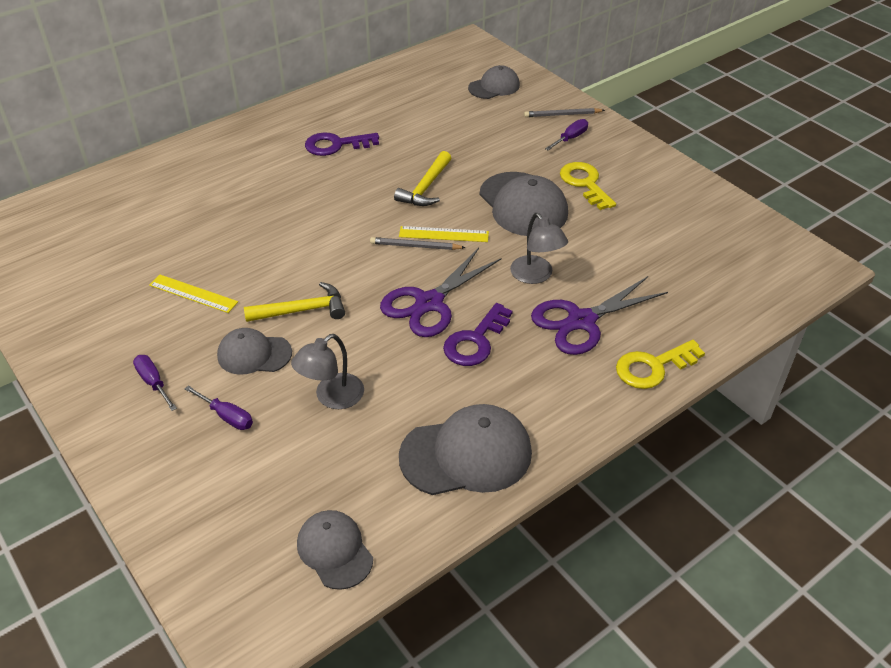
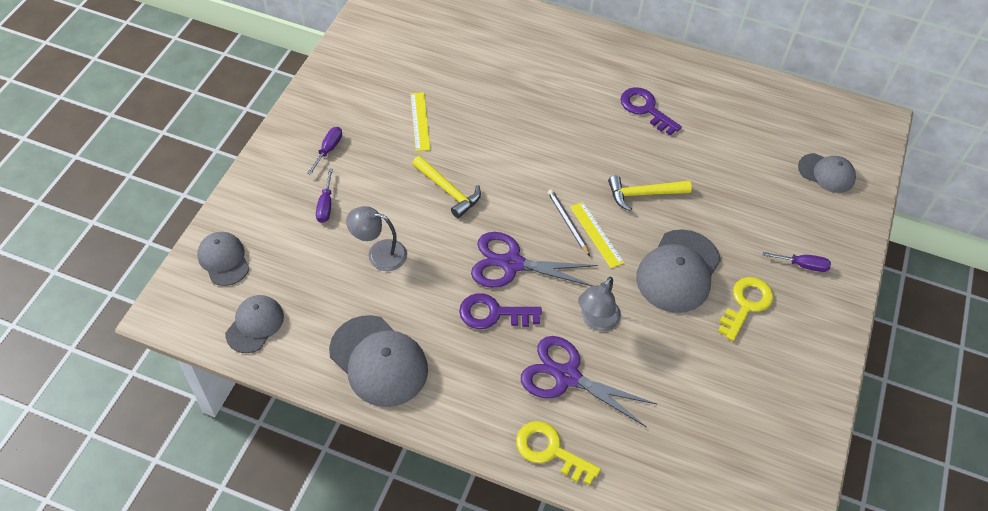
camera: 55 degrees right, 10 degrees up
grey cap [217,328,292,375] -> grey cap moved to [197,232,249,286]
grey pencil [524,108,605,117] -> none

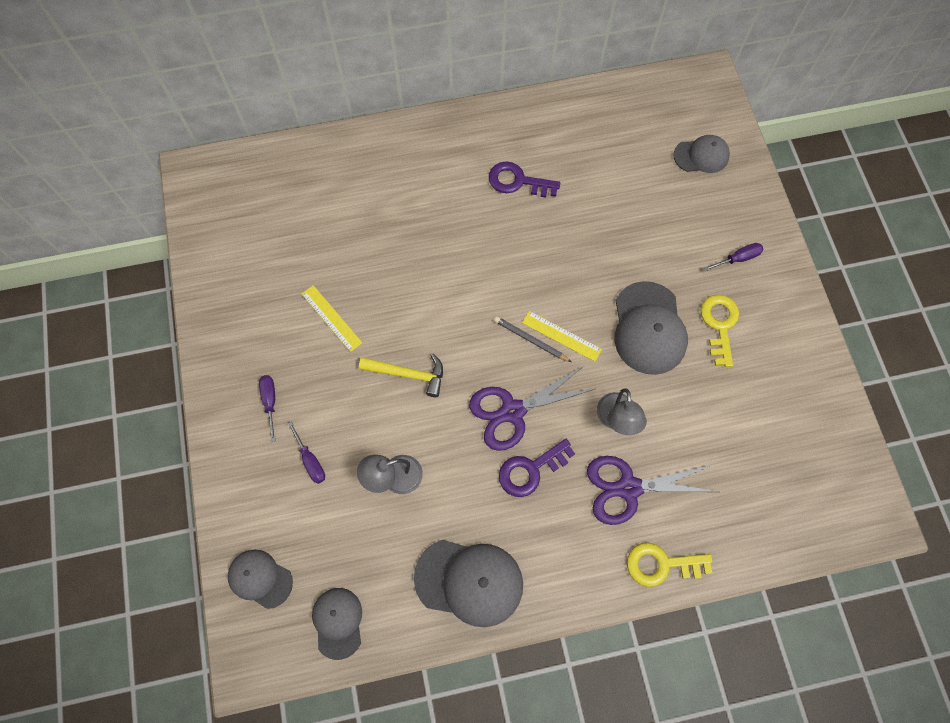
camera: 30 degrees left, 15 degrees up
yellow hammer [608,175,692,211] -> none

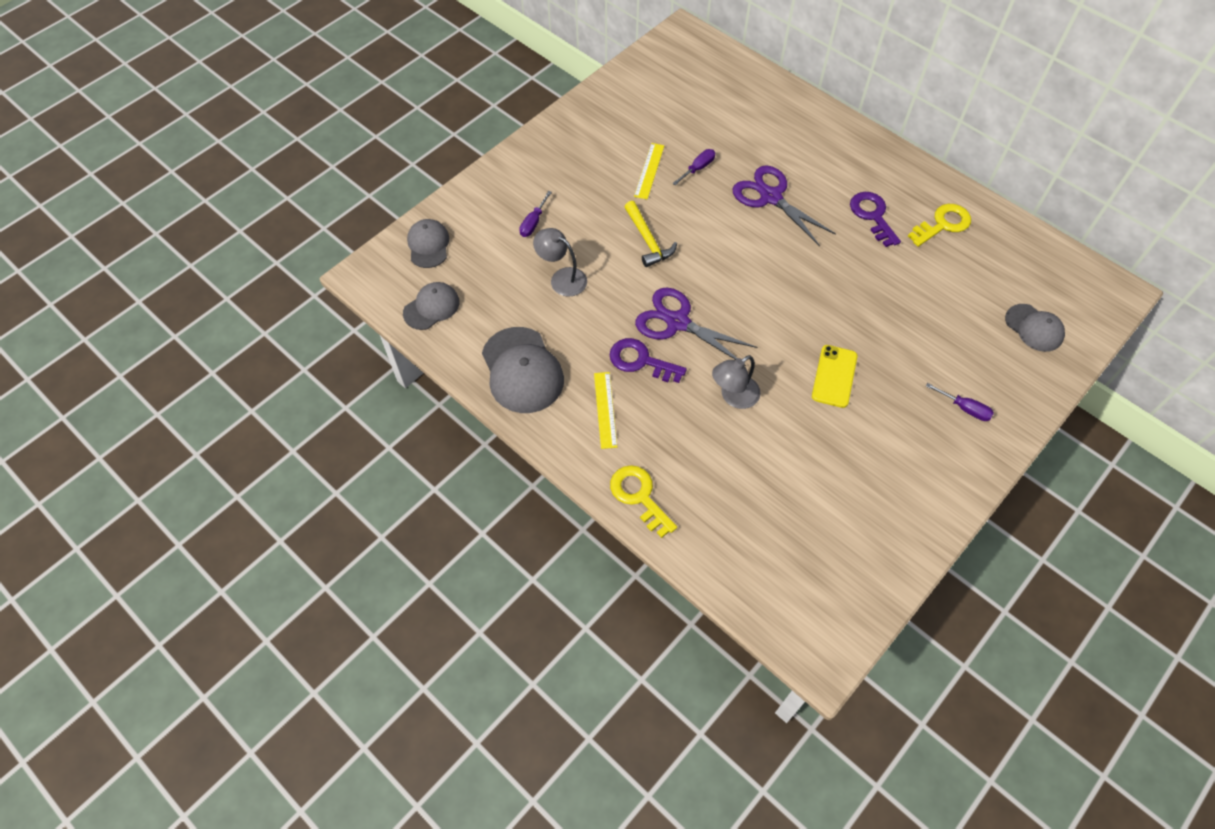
camera: 55 degrees right, 10 degrees down
purple screwdriver [259,375,276,442] -> purple screwdriver moved to [672,149,716,185]
grey pencil [494,316,571,362] -> none
yellow ruler [522,311,602,362] -> yellow ruler moved to [594,372,617,449]
purple scissors [587,456,718,525] -> purple scissors moved to [732,165,836,246]
grey cap [615,281,688,375] -> yellow phone [812,345,857,408]
yellow key [700,295,739,367] -> yellow key moved to [908,204,971,247]

